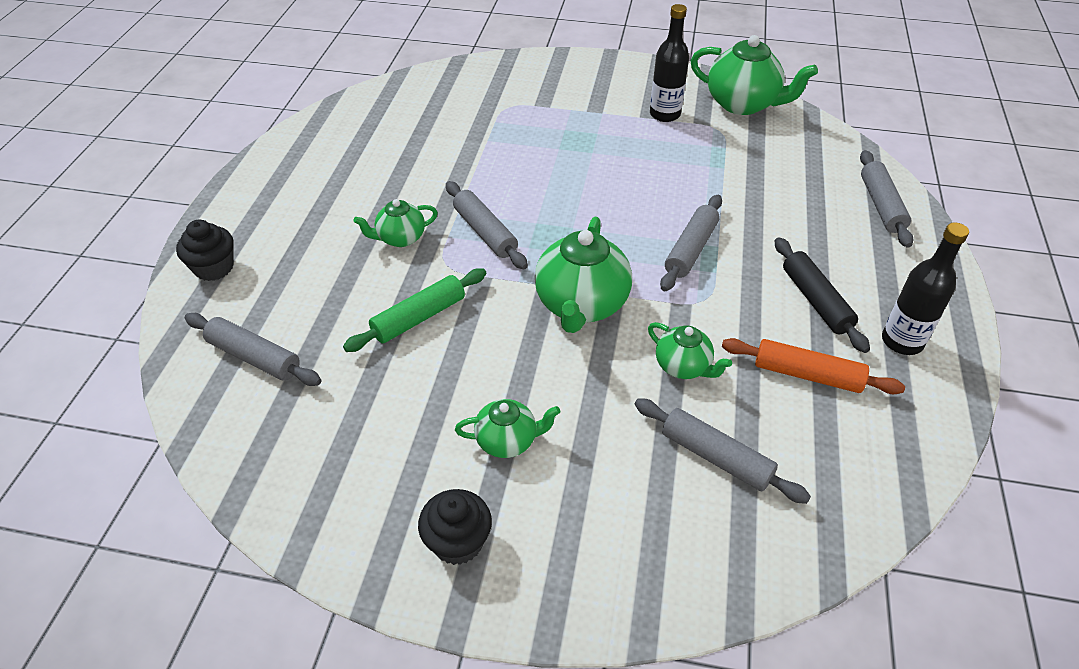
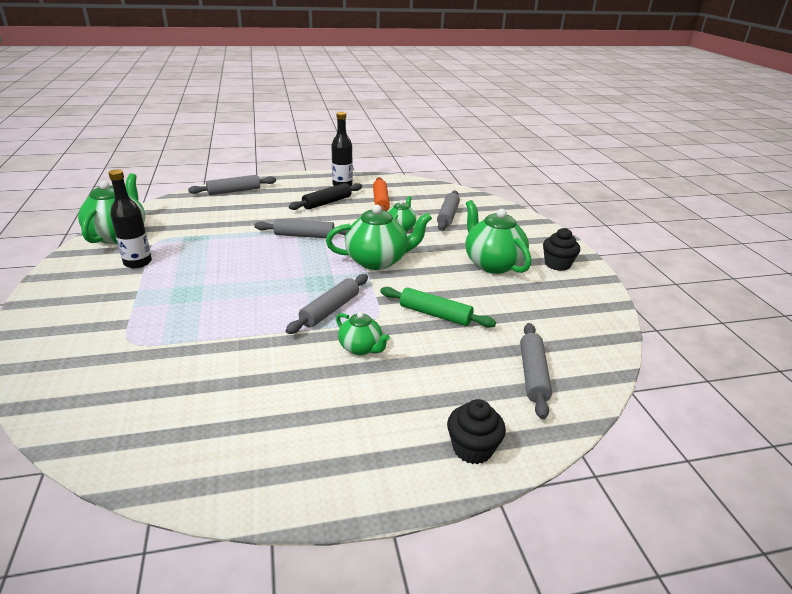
camera: 115 degrees left, 15 degrees down
green teapot [455,399,560,458] -> green teapot [465,200,531,274], size x1.79

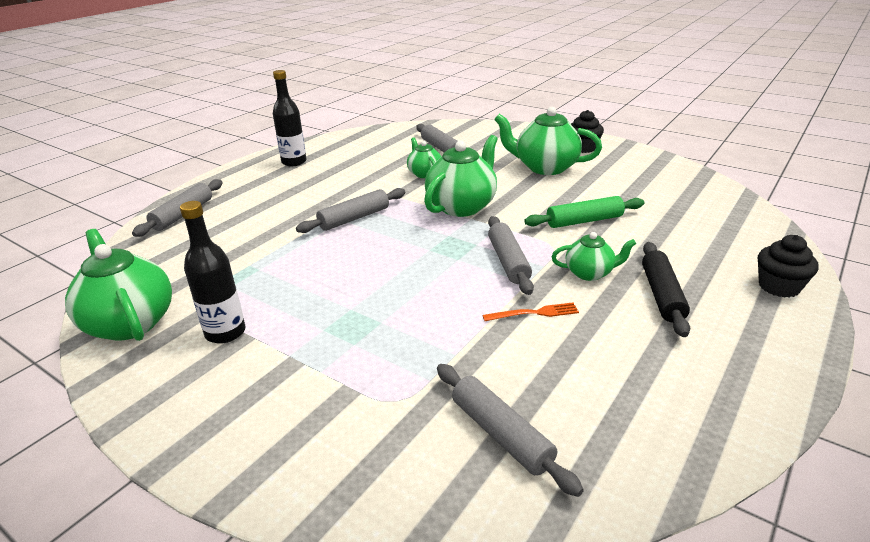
camera: 40 degrees left, 0 degrees up
black rolling pin [289,183,362,210] -> black rolling pin moved to [642,242,690,337]
orange rolling pin [373,177,390,211] -> none
grey rolling pin [520,323,552,419] -> grey rolling pin moved to [437,364,584,497]
none -> orange fork [483,303,579,321]

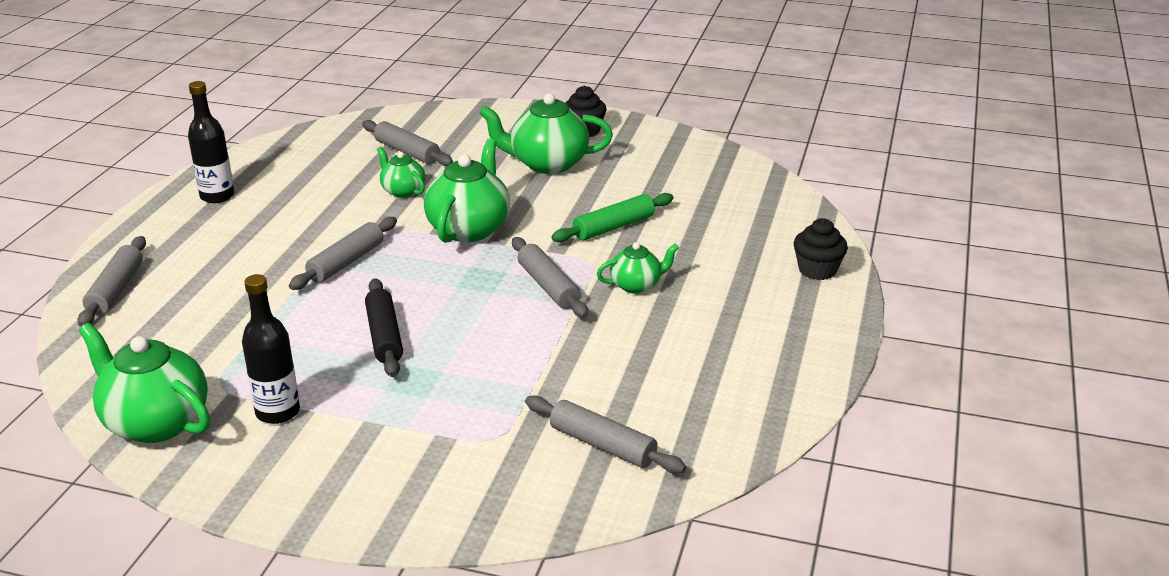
camera: 20 degrees left, 0 degrees up
orange fork [483,303,579,321] -> none
black rolling pin [642,242,690,337] -> black rolling pin moved to [365,278,403,377]

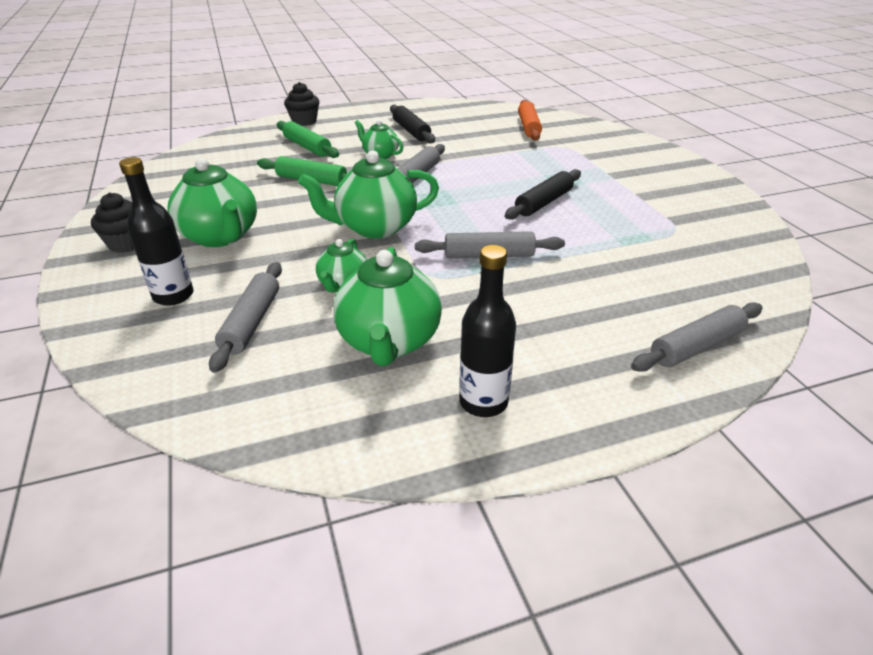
camera: 125 degrees left, 5 degrees up
green teapot [79,323,210,443] -> green teapot moved to [333,247,442,366]
black bottle [242,274,300,424] -> black bottle moved to [119,157,194,306]
grey rolling pin [525,395,686,474] -> orange rolling pin [518,100,542,141]
none -> green rolling pin [277,121,339,158]
none -> black rolling pin [390,105,435,143]

